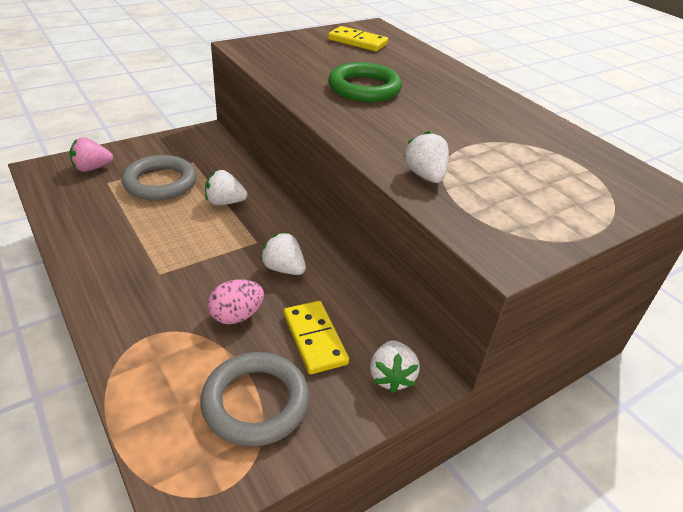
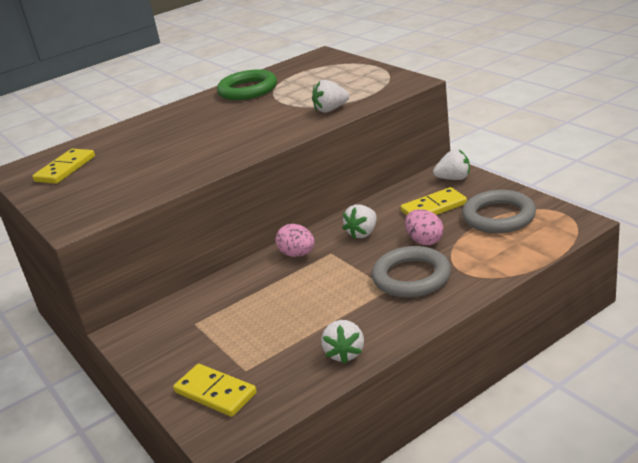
camera: 85 degrees left, 10 degrees down
pink strawberry [69,137,113,172] -> yellow domino [173,364,257,417]
grey ring [122,155,196,201] -> grey ring moved to [372,246,451,298]
white strawberry [205,170,248,205] -> white strawberry moved to [321,320,364,364]
green ring [328,62,402,102] -> green ring moved to [217,70,277,100]
none -> pink egg [276,224,315,257]

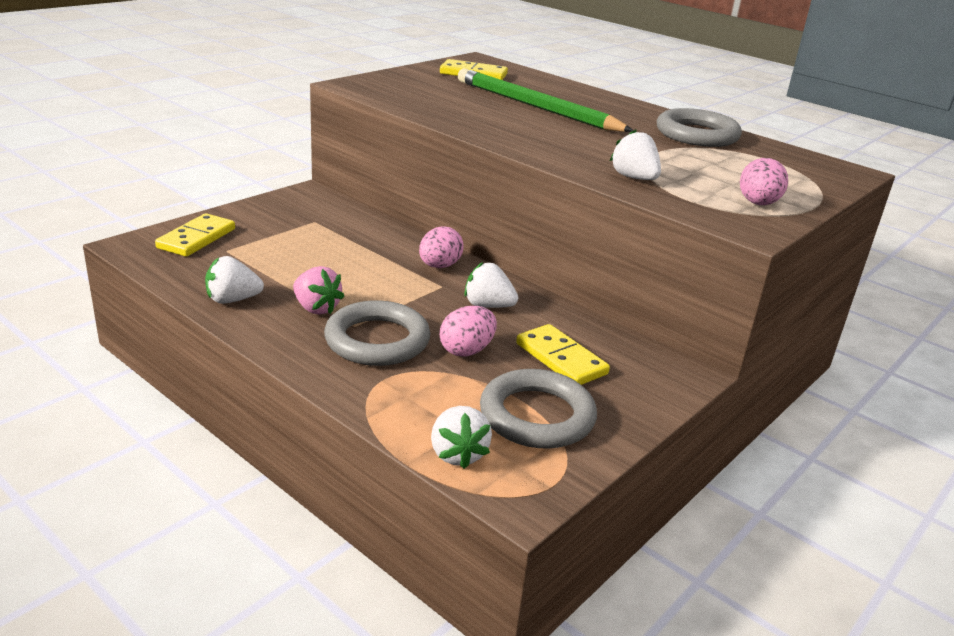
camera: 70 degrees right, 0 degrees up
green ring [217,70,277,100] -> grey ring [657,108,742,147]
white strawberry [433,149,470,180] -> white strawberry moved to [431,406,492,469]
none -> pink strawberry [293,266,345,315]
none -> green pencil [458,68,634,132]
none -> pink egg [740,158,788,205]

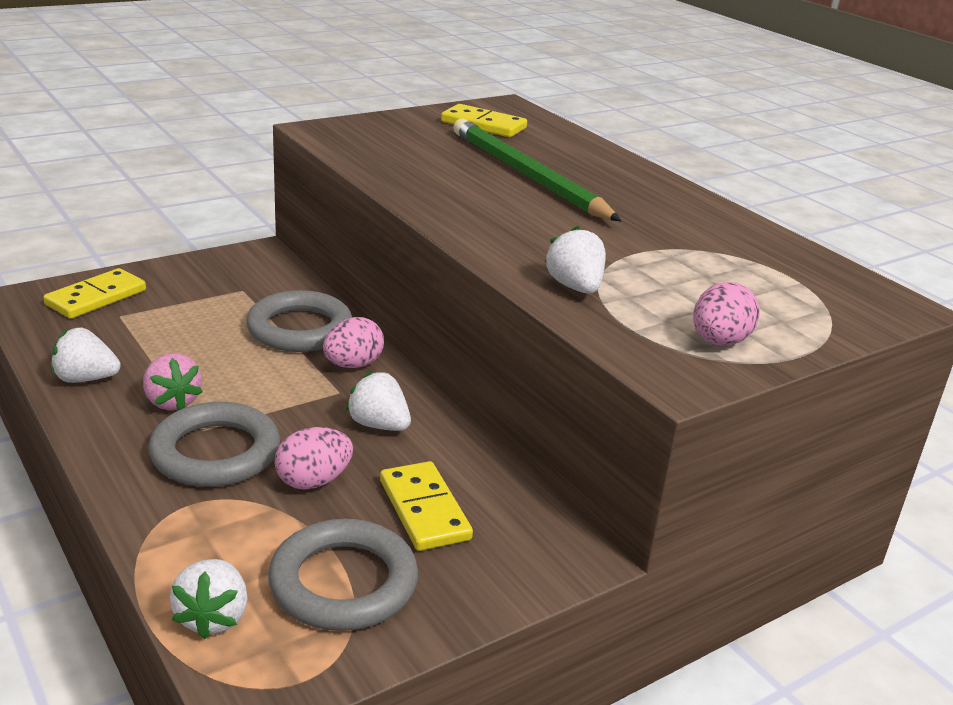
camera: 15 degrees right, 0 degrees up
grey ring [657,108,742,147] -> grey ring moved to [246,290,352,352]

